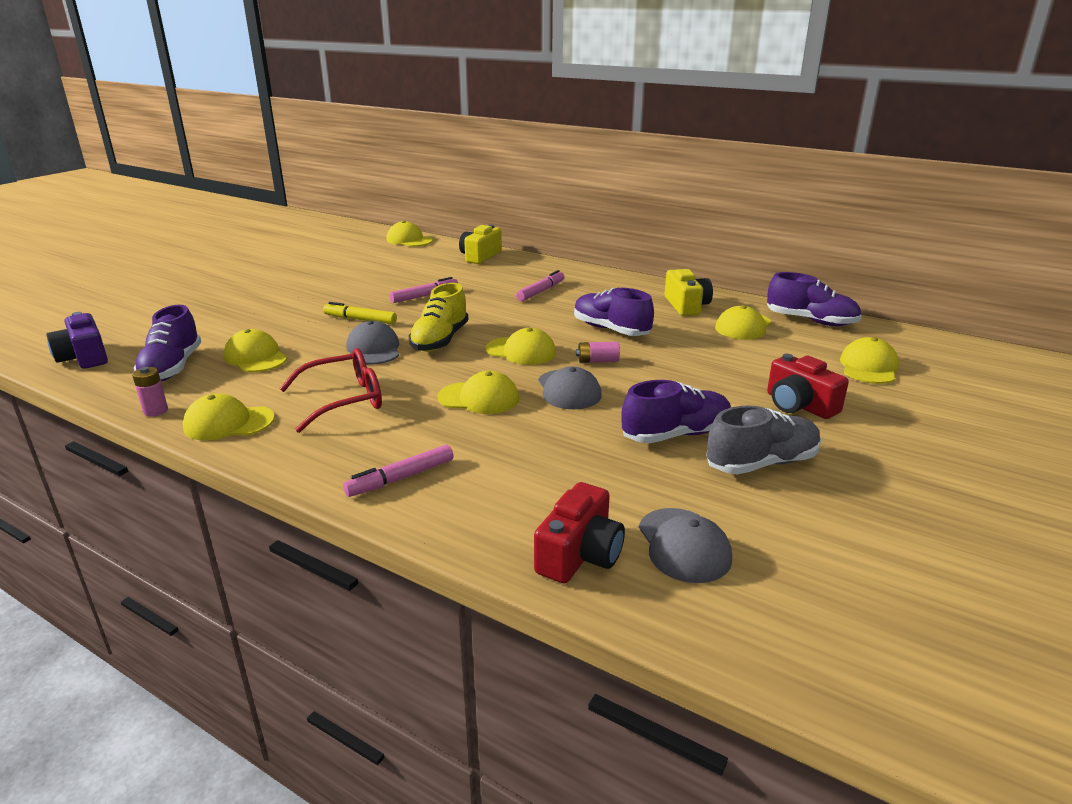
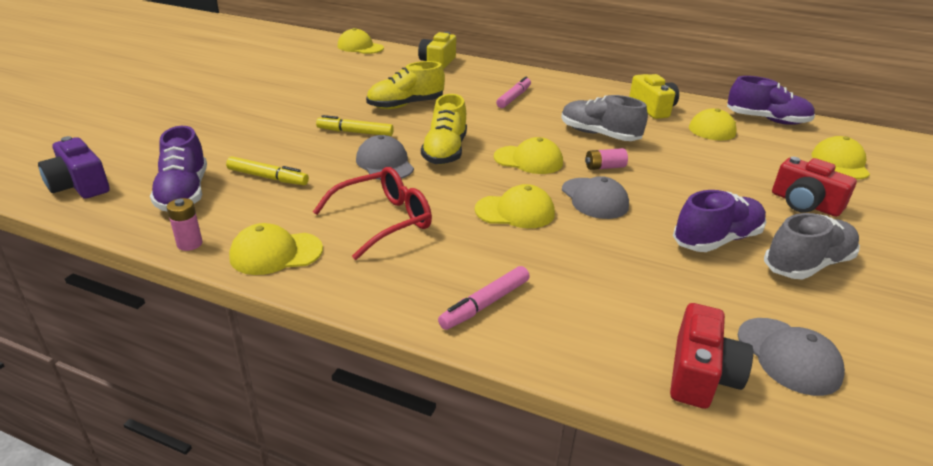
camera: 10 degrees left, 5 degrees up
yellow cap [224,329,287,372] -> yellow marker [226,156,309,185]
pink marker [390,277,458,303] -> yellow shoe [366,61,445,109]
purple shoe [574,288,654,336] -> grey shoe [561,95,648,141]

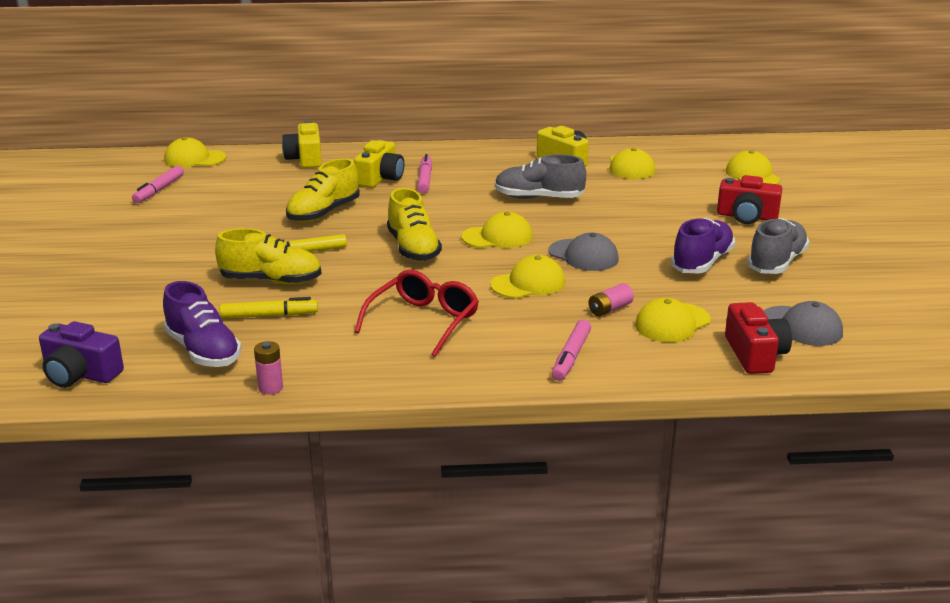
camera: 25 degrees left, 5 degrees down
yellow cap [229,223,323,275] -> yellow cap moved to [635,298,711,342]
grey cap [356,135,414,180] -> none
pink battery [585,148,628,170] -> pink battery moved to [589,283,634,316]
purple shoe [727,76,815,125] -> none
none -> pink marker [132,166,184,203]
none -> yellow shoe [215,228,321,285]
none -> yellow camera [354,140,404,188]

